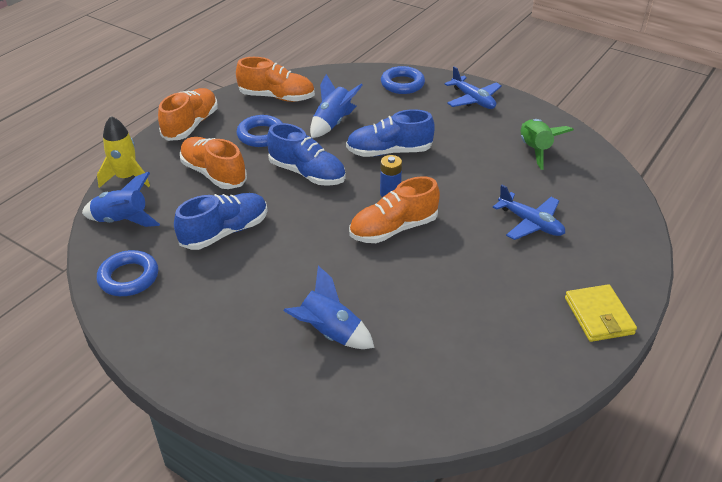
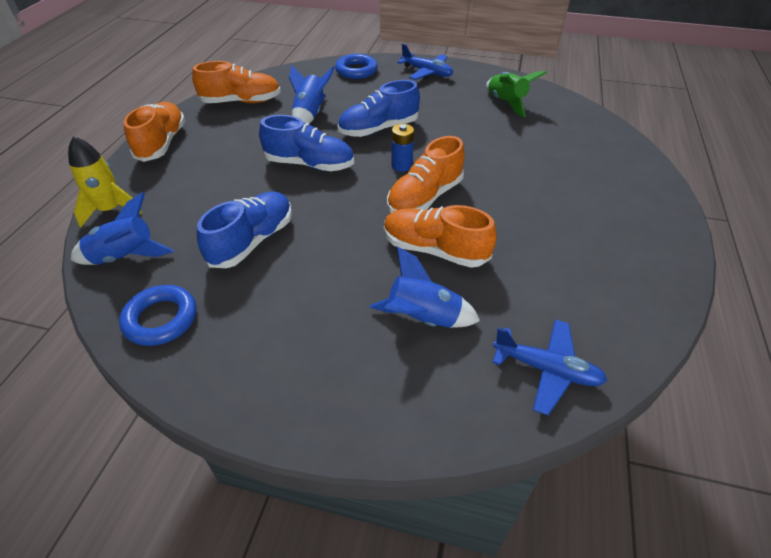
camera: 20 degrees left, 5 degrees up
orange shoe [180,137,247,189] -> orange shoe moved to [384,205,496,268]
blue ring [236,115,282,147] -> none
blue plane [493,185,565,240] -> blue plane moved to [492,319,607,416]
yellow wallet [565,284,637,342] -> none

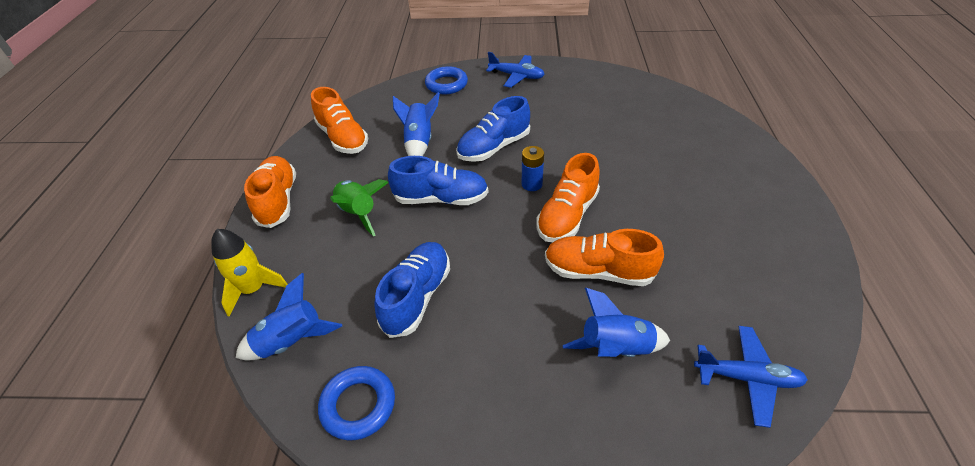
camera: 10 degrees left, 0 degrees up
orange shoe [192,61,281,103] -> orange shoe turned 75 degrees clockwise [311,87,368,154]
green rocket [486,71,547,117] -> green rocket moved to [330,179,389,236]

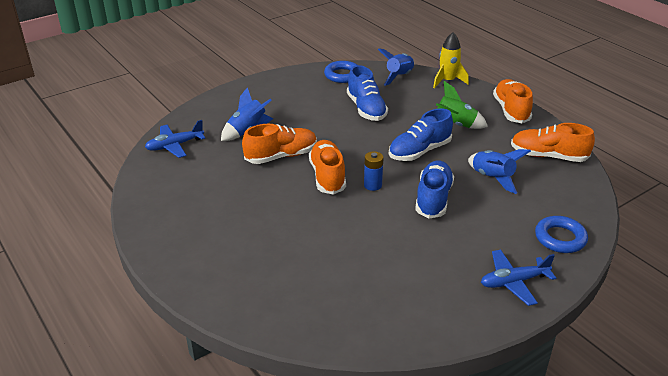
camera: 140 degrees right, 10 degrees down
orange shoe [244,156,296,228] -> orange shoe turned 135 degrees counterclockwise [493,79,533,123]

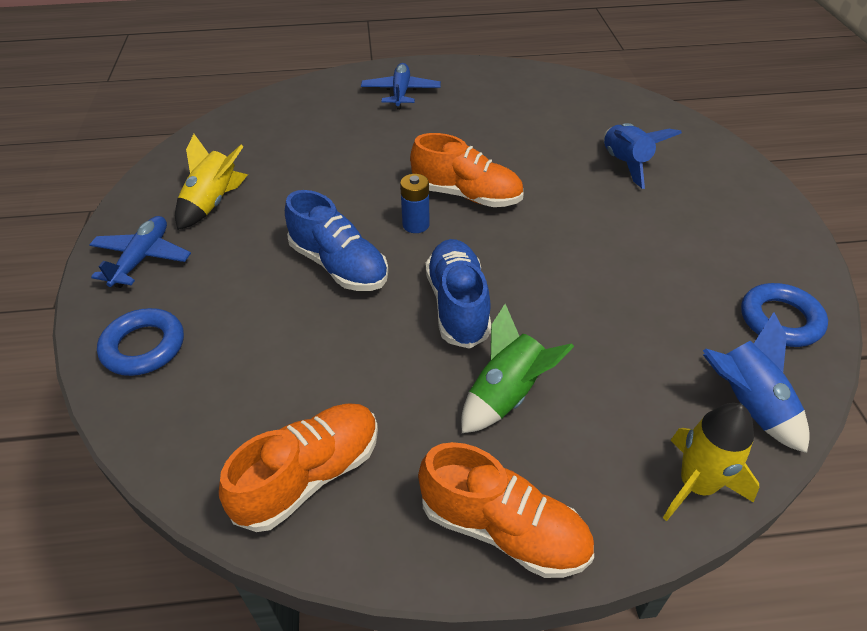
camera: 120 degrees right, 10 degrees up
blue plane [145,120,205,158] -> blue plane moved to [361,63,441,109]
orange shoe [242,124,317,164] -> none
blue shoe [347,65,388,121] -> none
blue rocket [468,149,531,194] -> none
none -> yellow rocket [175,134,248,230]

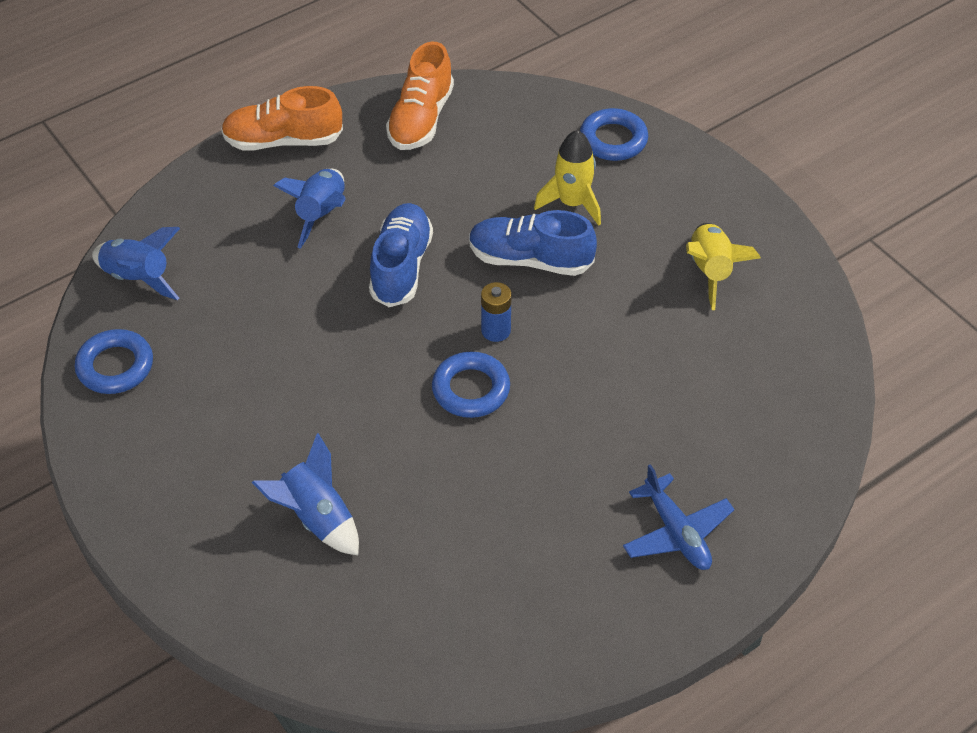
camera: 150 degrees right, 5 degrees up
blue plane [89,216,191,288] -> none
orange shoe [410,133,524,207] -> blue ring [432,352,510,418]
blue shoe [426,239,491,349] -> blue shoe turned 135 degrees counterclockwise [369,203,433,307]
green rocket [461,304,574,433] -> blue rocket [273,169,345,249]
yellow rocket [663,403,759,521] -> yellow rocket moved to [534,130,601,226]

